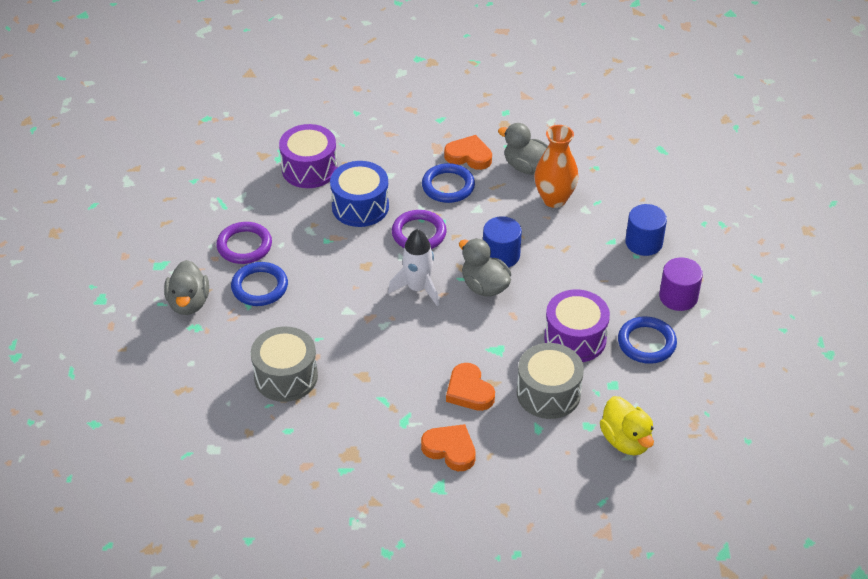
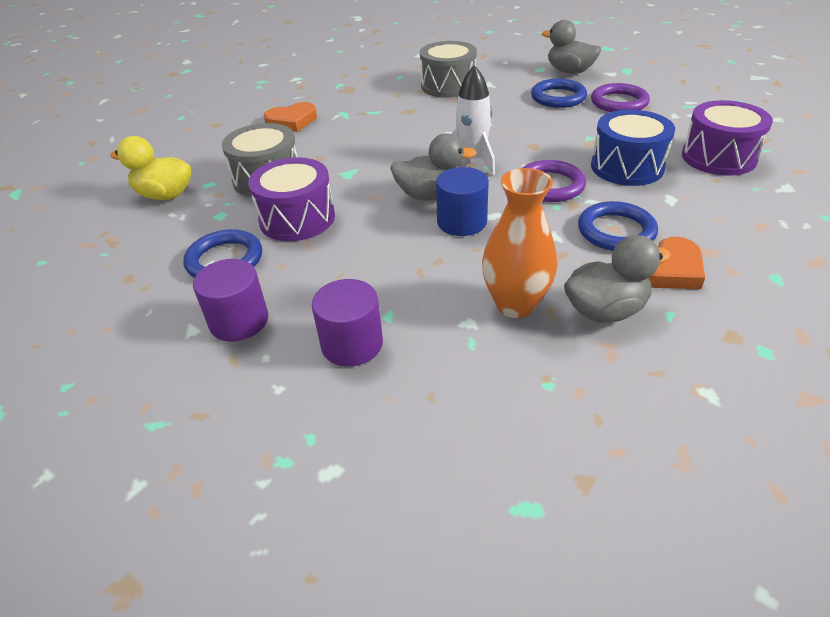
camera: 130 degrees right, 5 degrees down
orange heart [446,363,495,411] -> none
blue cylinder [625,204,667,256] -> purple cylinder [312,279,383,367]

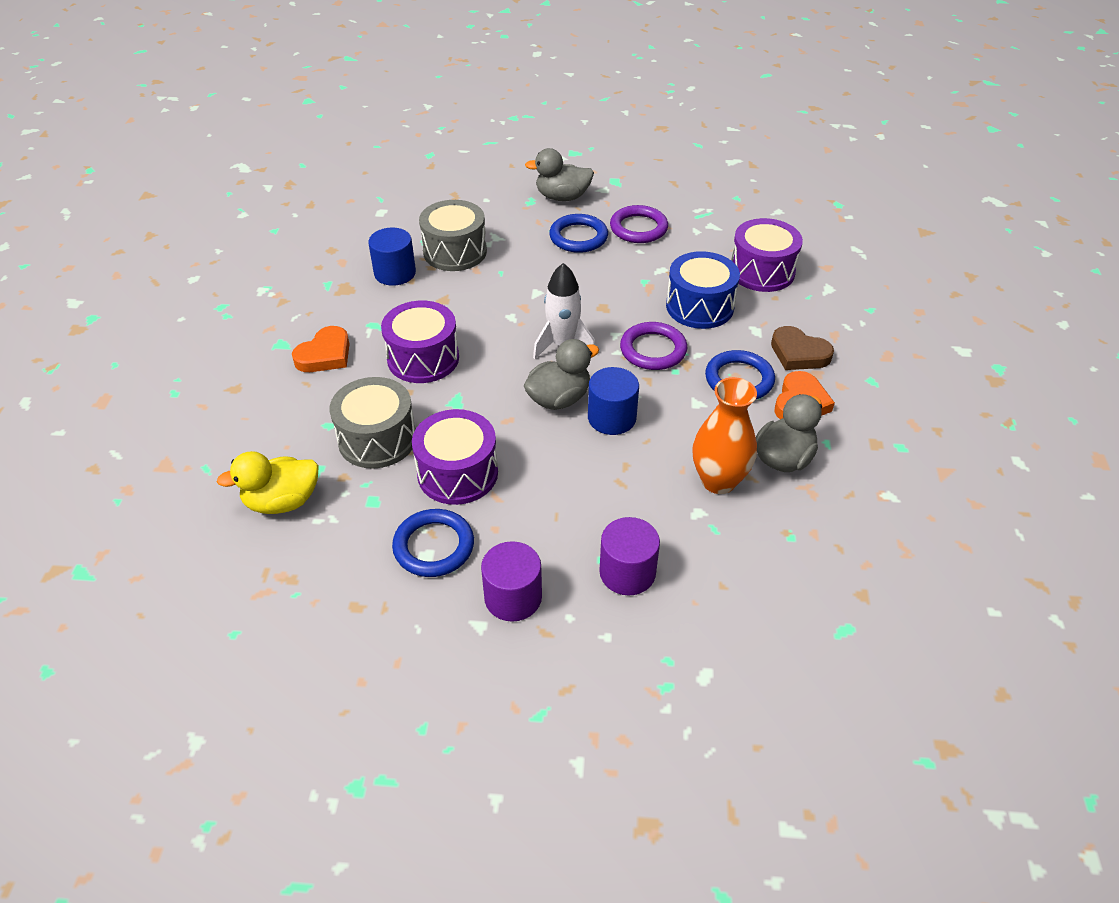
camera: 35 degrees left, 5 degrees up
none -> blue cylinder [368,227,416,286]
none -> purple drum [381,300,459,383]
none -> brown heart [771,326,834,370]

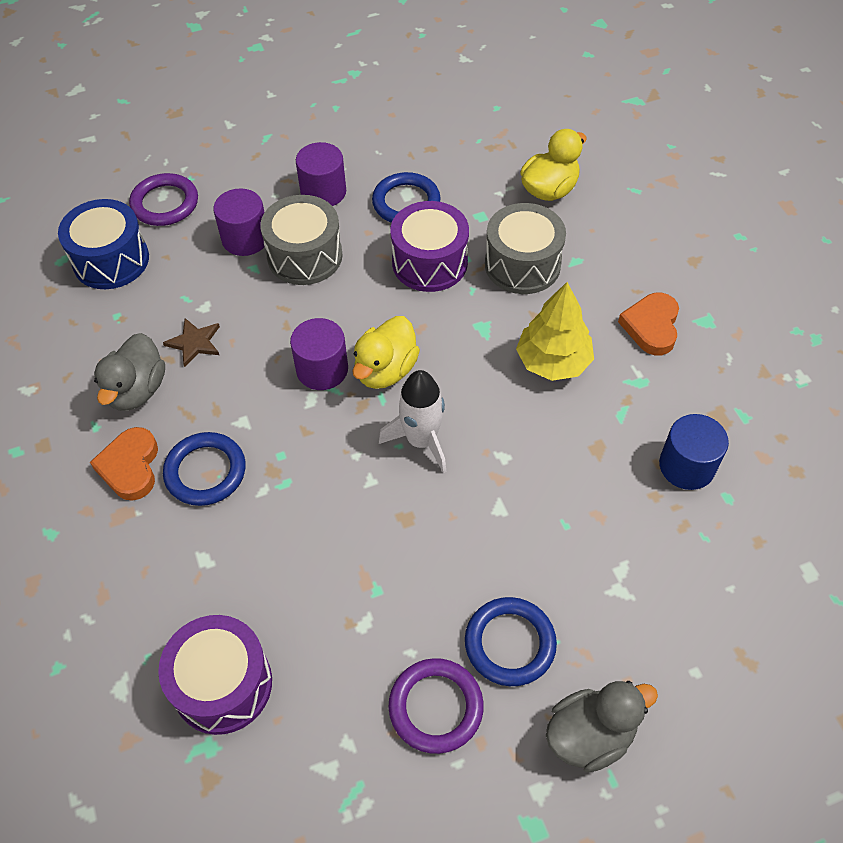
camera: 155 degrees right, 10 degrees up
purple drum [381,300,459,383] -> yellow tree [516,282,594,381]
grey drum [419,200,487,271] -> grey drum moved to [260,195,343,285]
grey duck [524,339,599,410] -> yellow duck [352,316,420,389]
blue cylinder [588,367,639,435] -> purple cylinder [290,318,348,390]
purple ring [620,322,687,370] -> purple ring moved to [129,173,198,226]
blue drum [666,251,740,329] -> blue drum moved to [58,199,149,289]
orange vase [692,377,757,494] -> brown star [163,318,220,367]
brown heart [771,326,834,370] -> none

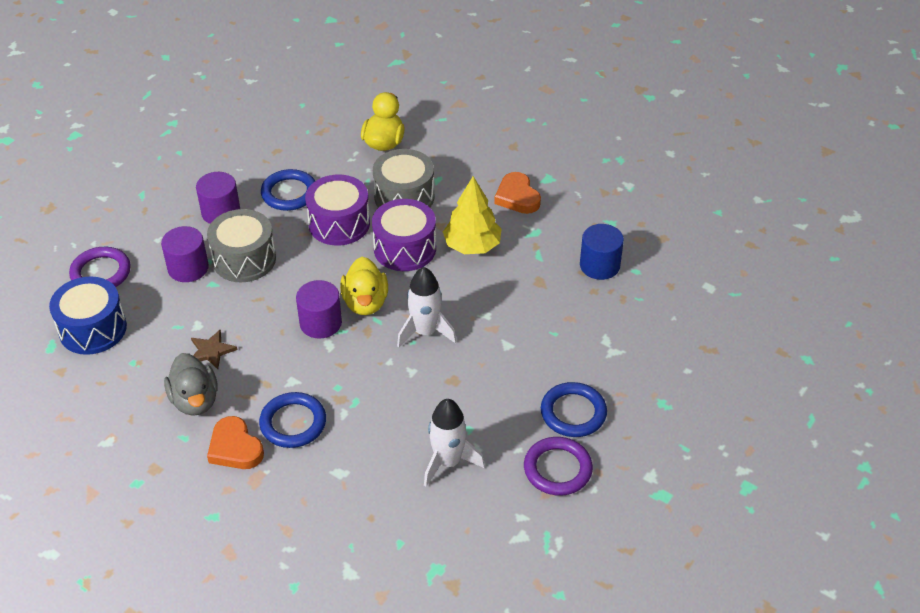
camera: 35 degrees left, 10 degrees down
purple drum [158,615,272,735] -> purple drum moved to [372,199,436,271]
grey duck [546,681,658,772] -> none
none -> white rocket [424,399,485,487]

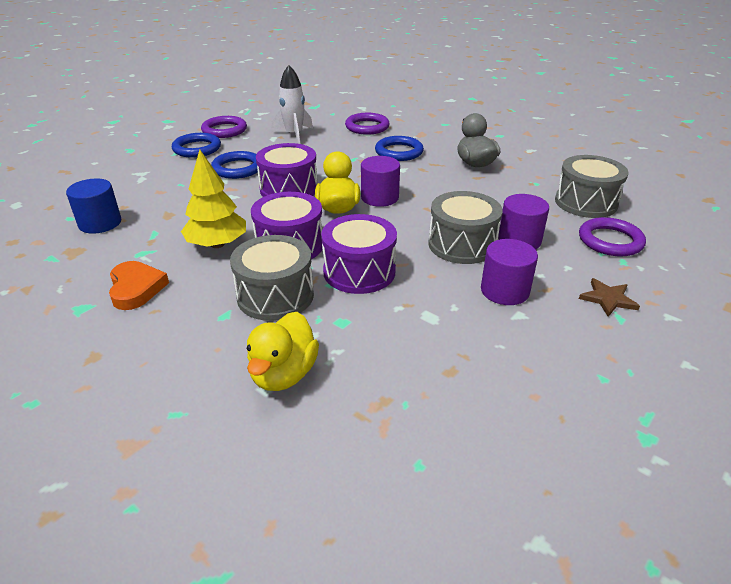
camera: 175 degrees left, 10 degrees down
blue drum [49,277,127,355] -> grey drum [555,155,628,218]
brown star [191,330,237,369] -> brown star moved to [579,278,640,317]
orange heart [207,416,264,469] -> none
blue ring [261,169,315,211] -> blue ring moved to [211,151,260,179]
white rocket [397,267,457,348] -> purple drum [256,143,318,197]
none -> purple ring [345,113,390,135]

